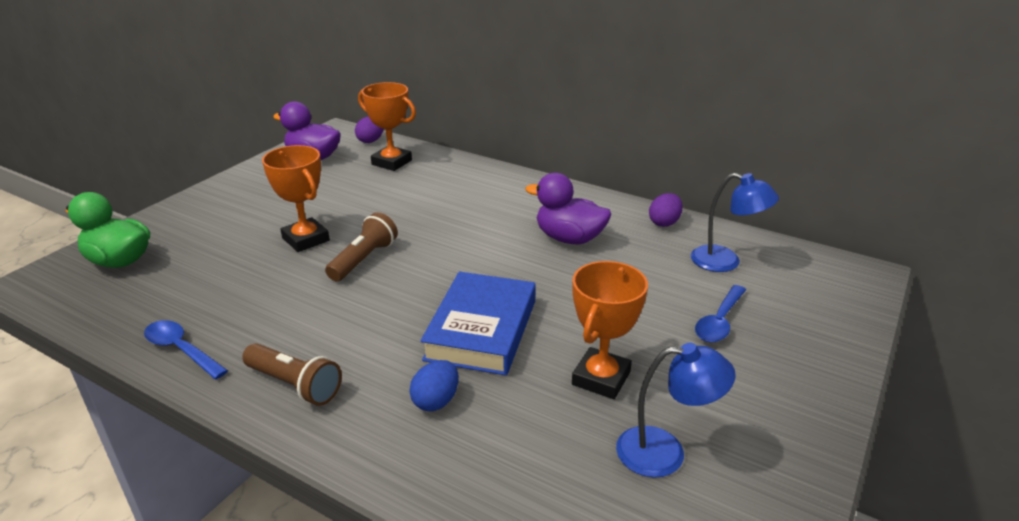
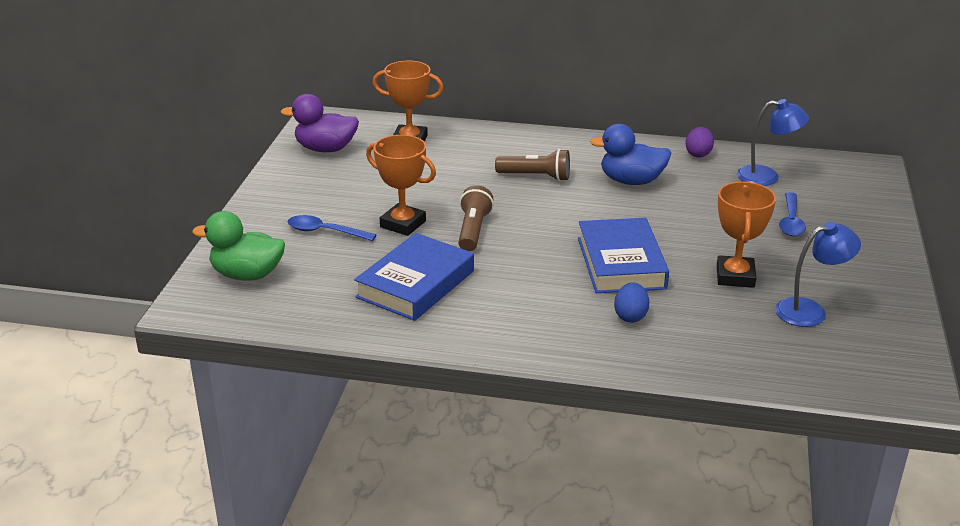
camera: 20 degrees left, 0 degrees up
blue spoon [144,320,228,379] -> blue spoon moved to [288,215,376,241]
brown flashlight [242,343,342,406] -> brown flashlight moved to [495,149,570,181]
purple egg [355,116,384,143] -> none
purple duck [525,173,611,244] -> blue duck [590,124,672,185]
none -> blue book [354,233,474,321]

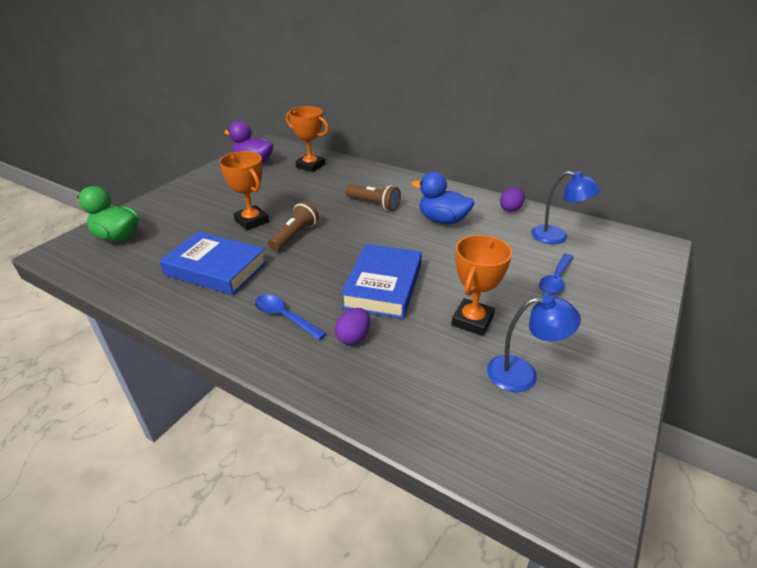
camera: 20 degrees right, 5 degrees up
blue spoon [288,215,376,241] -> blue spoon moved to [255,295,327,340]
blue book [354,233,474,321] -> blue book turned 60 degrees clockwise [159,231,267,295]
blue egg [614,282,649,322] -> purple egg [335,308,370,345]

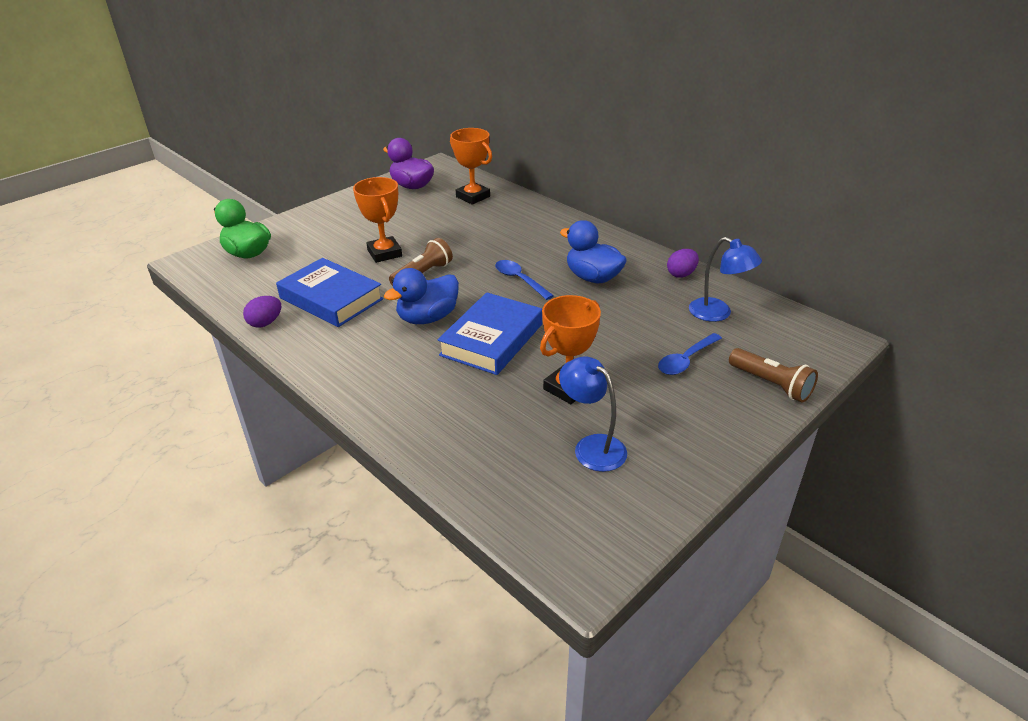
camera: 15 degrees right, 0 degrees up
blue spoon [255,295,327,340] -> blue spoon moved to [495,260,554,300]
purple egg [335,308,370,345] -> purple egg moved to [243,296,281,328]
brown flashlight [345,184,401,211] -> brown flashlight moved to [729,348,818,403]
blue lamp [487,295,581,392] -> blue lamp turned 150 degrees counterclockwise [559,357,627,472]
none -> blue duck [384,268,459,324]

